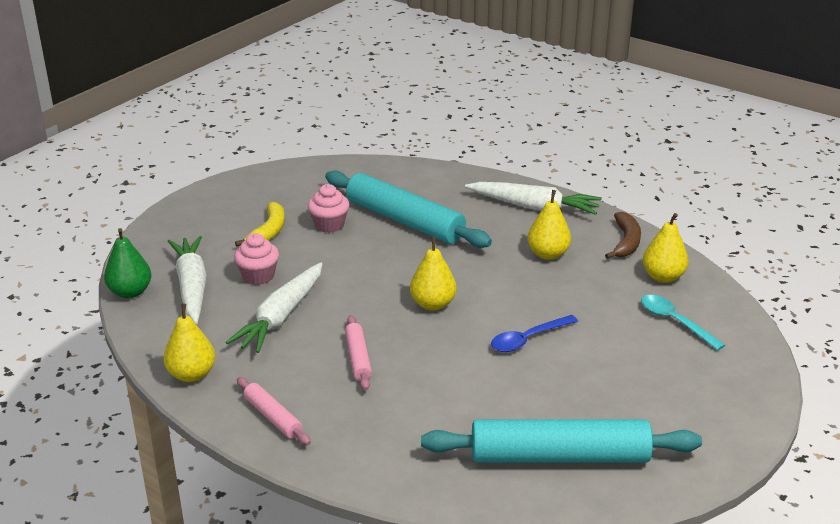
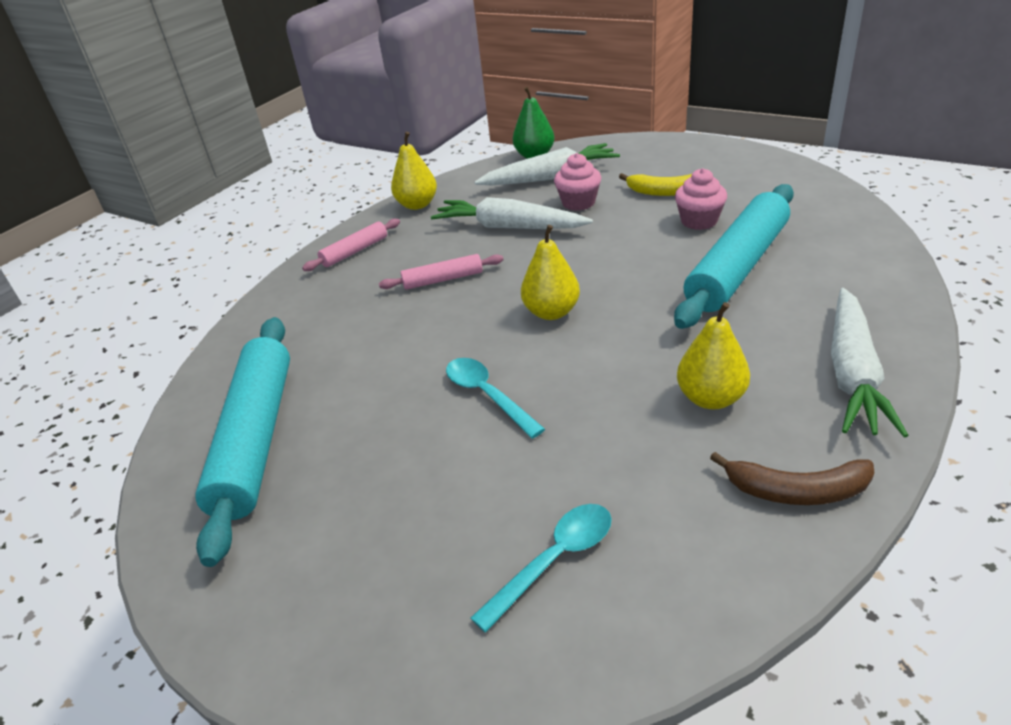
camera: 90 degrees right, 5 degrees up
blue spoon [491,315,578,352] -> turquoise spoon [446,358,545,439]
yellow pear [643,213,689,283] -> none

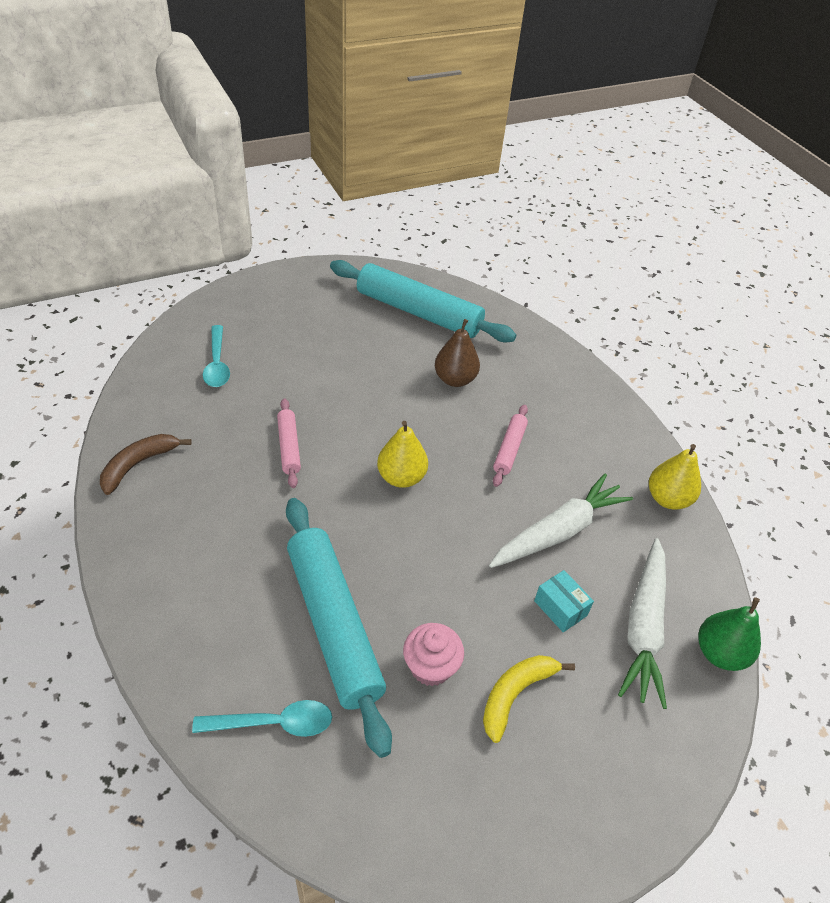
camera: 115 degrees right, 10 degrees up
pink rolling pin [302,219,400,271] -> pink rolling pin moved to [277,398,301,488]
turquoise spoon [446,358,545,439] -> turquoise spoon moved to [192,700,332,737]
pink cupcake [554,153,601,211] -> turquoise box [534,570,594,632]
yellow pear [677,302,750,409] -> none
white carrot [831,288,909,438] -> none
none -> brown pear [435,319,480,387]

